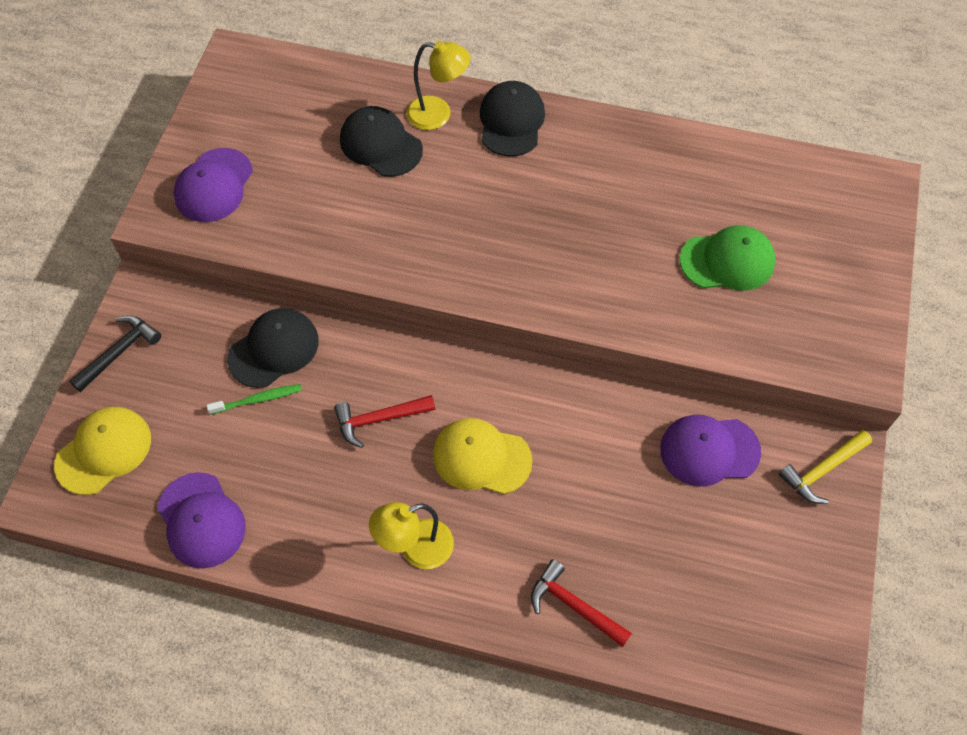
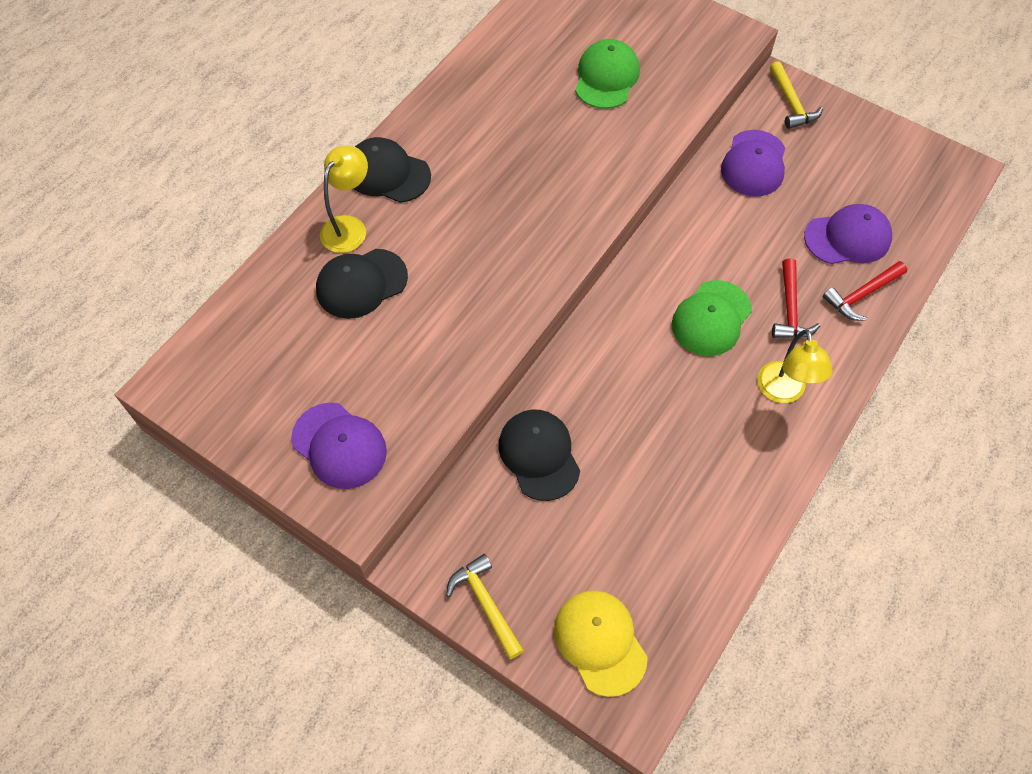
camera: 70 degrees left, 0 degrees up
black hammer [70,316,161,392] -> yellow hammer [446,554,524,659]
purple cap [157,472,246,569] -> purple cap moved to [804,204,892,264]
green toothbrush [206,384,302,415] -> none
red hammer [334,395,435,448] -> red hammer moved to [772,258,820,338]
yellow cap [433,418,533,494] -> green cap [672,280,752,356]

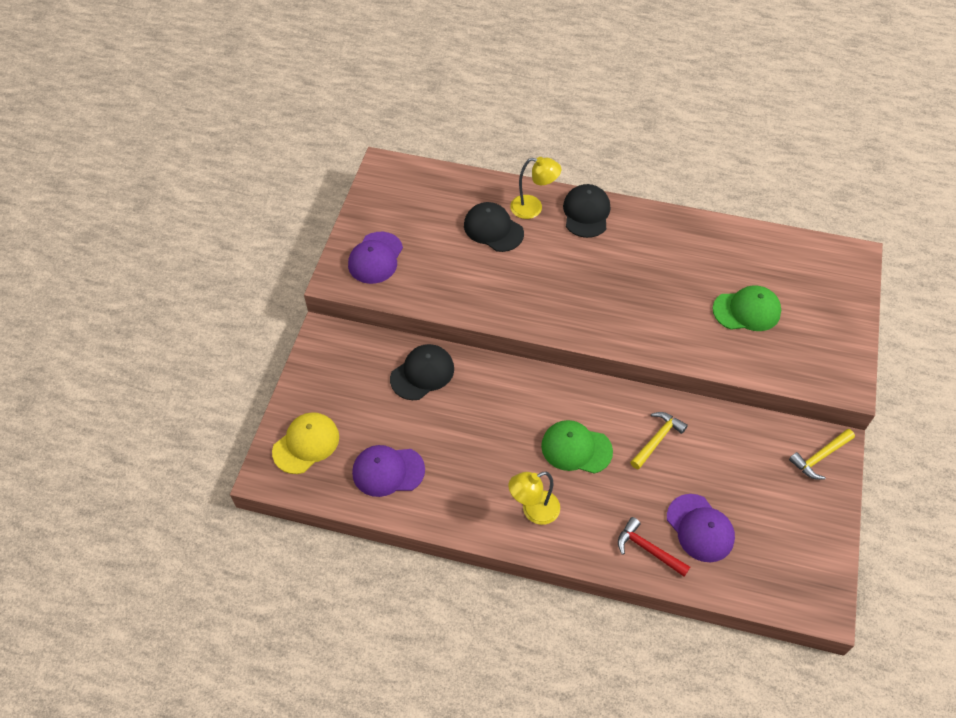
camera: 70 degrees right, 5 degrees down
yellow hammer [446,554,524,659] -> yellow hammer moved to [630,412,688,469]
purple cap [721,130,785,197] -> purple cap moved to [352,445,425,497]
red hammer [772,258,820,338] -> none

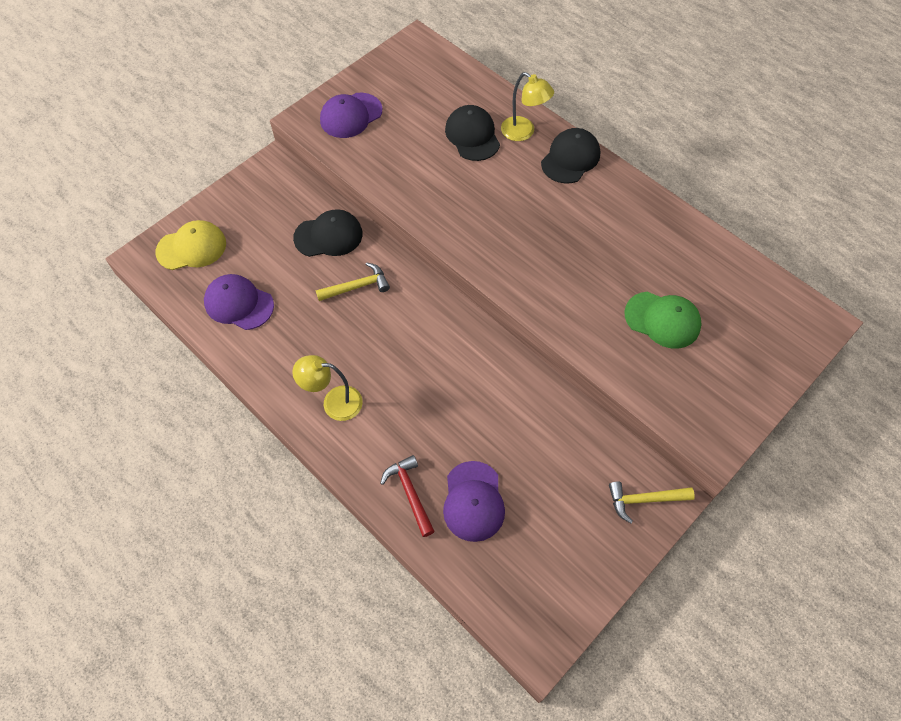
camera: 30 degrees right, 5 degrees up
green cap [541,420,613,474] -> none
yellow hammer [630,412,688,469] -> yellow hammer moved to [315,262,390,301]

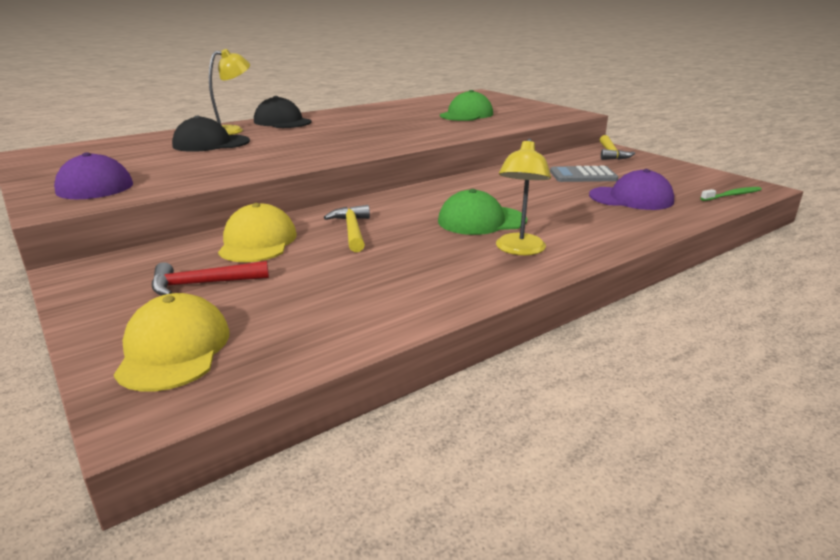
camera: 80 degrees left, 35 degrees down
purple cap [204,274,274,330] -> none
black cap [293,209,362,257] -> yellow cap [218,203,297,262]
red hammer [380,455,435,537] -> red hammer moved to [152,261,269,295]
none -> green cap [438,189,527,235]
none -> grey calculator [550,166,618,182]
none -> green toothbrush [701,187,762,201]

